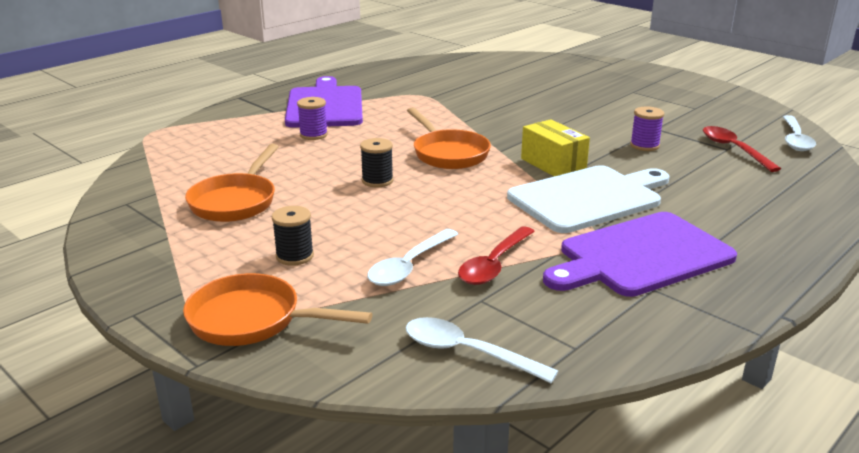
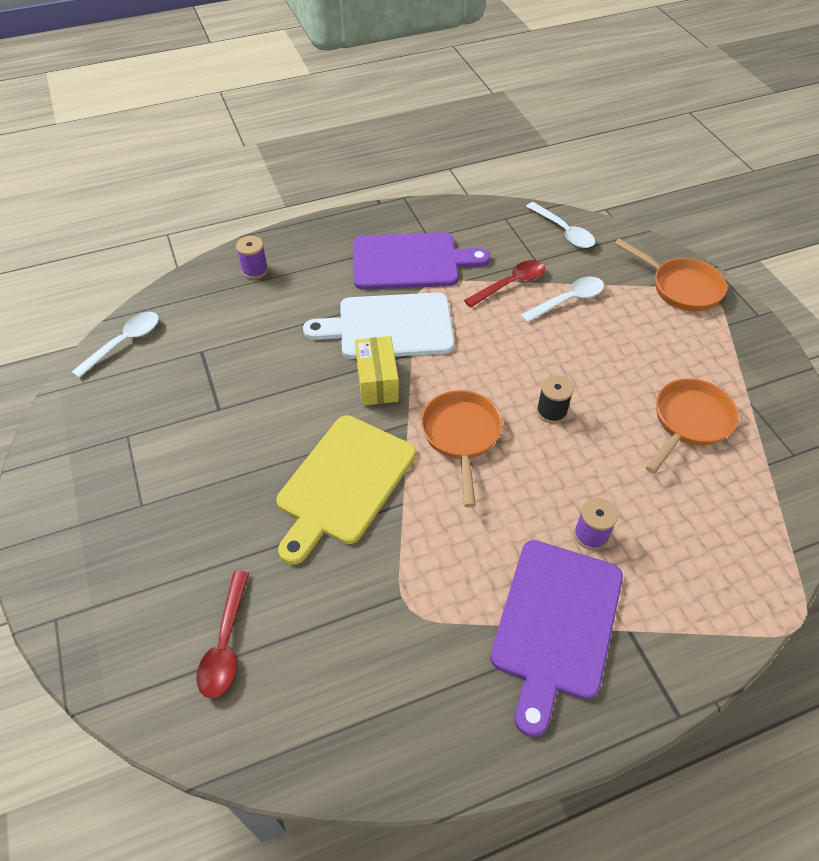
camera: 155 degrees left, 25 degrees up
black spool [272,206,314,266] -> none
purple spool [630,106,664,151] -> purple spool moved to [236,236,268,279]
red spoon [703,126,781,172] -> red spoon moved to [196,571,249,698]
none -> yellow cutting board [276,415,416,565]

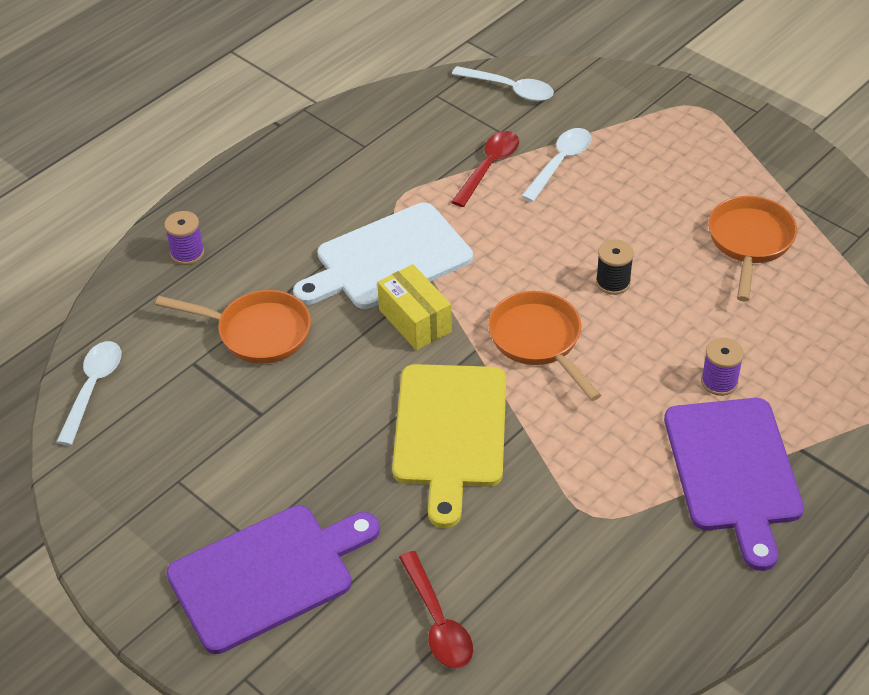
camera: 25 degrees left, 5 degrees down
purple cutting board [353,232,491,290] -> purple cutting board moved to [166,505,380,654]
orange pan [615,238,727,311] -> orange pan moved to [155,290,311,364]

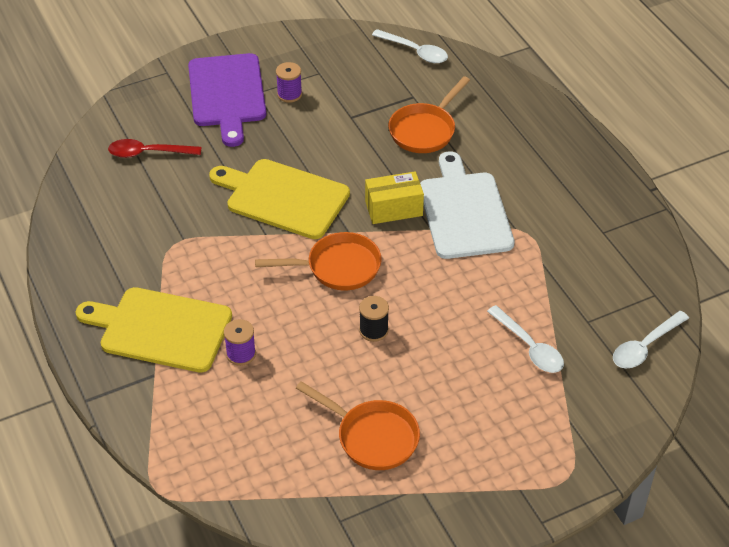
camera: 110 degrees right, 0 degrees up
purple spool [164,211,204,265] -> purple spool moved to [276,62,302,103]
red spoon [451,131,519,207] -> none
purple cutting board [664,398,804,571] -> yellow cutting board [76,287,232,373]

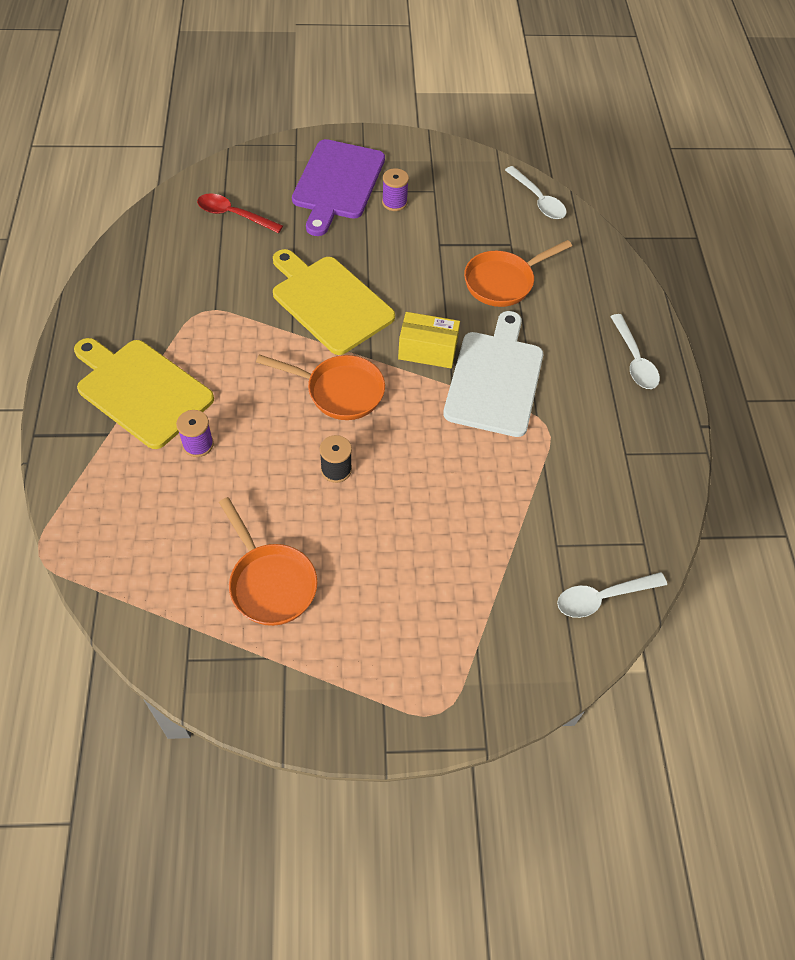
camera: 20 degrees right, 10 degrees up
white spoon [487,305,564,373] -> white spoon moved to [610,314,660,389]

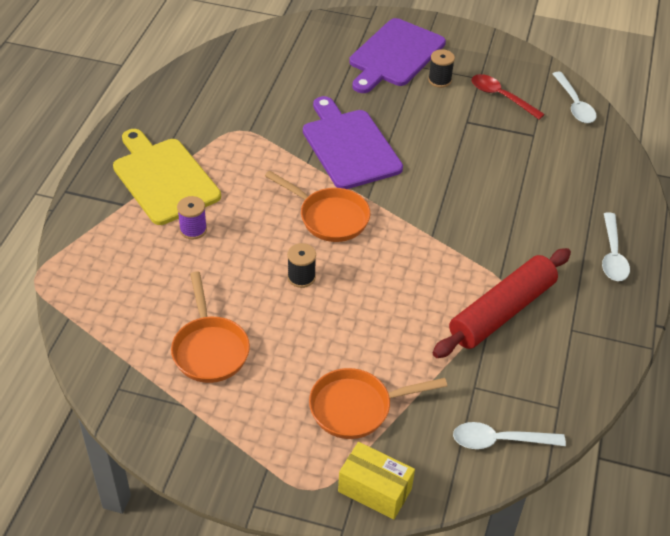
camera: 20 degrees right, 10 degrees down
red spoon [197,193,283,233] -> red spoon moved to [472,74,545,119]
yellow cutting board [273,249,395,355] -> purple cutting board [303,96,403,189]
purple spool [382,168,409,211] -> black spool [428,49,455,88]
yellow box [398,312,460,368] -> yellow box moved to [338,442,415,520]
white cutting board [443,311,543,437] -> none
orange pan [464,240,572,307] -> orange pan moved to [309,368,447,439]
none -> red rolling pin [433,248,571,358]

